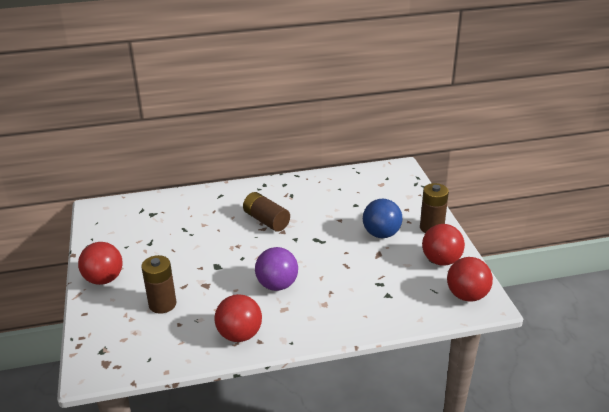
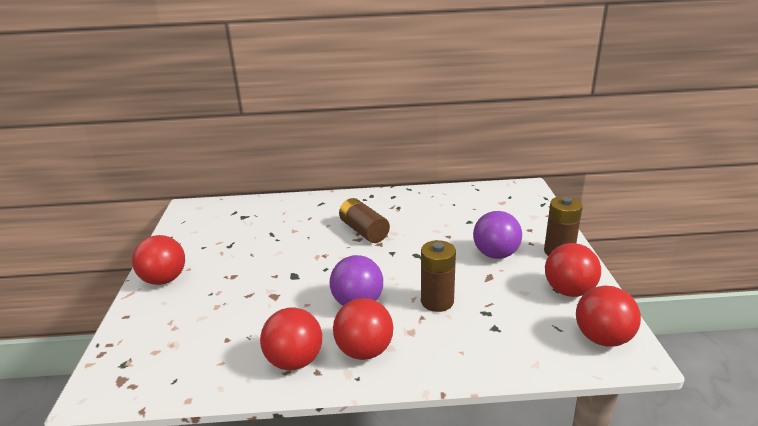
camera: 10 degrees right, 5 degrees down
brown battery [141,255,176,314] -> brown battery moved to [421,240,456,312]
blue ball [363,199,402,238] -> purple ball [473,211,522,259]
none -> red ball [333,298,393,360]

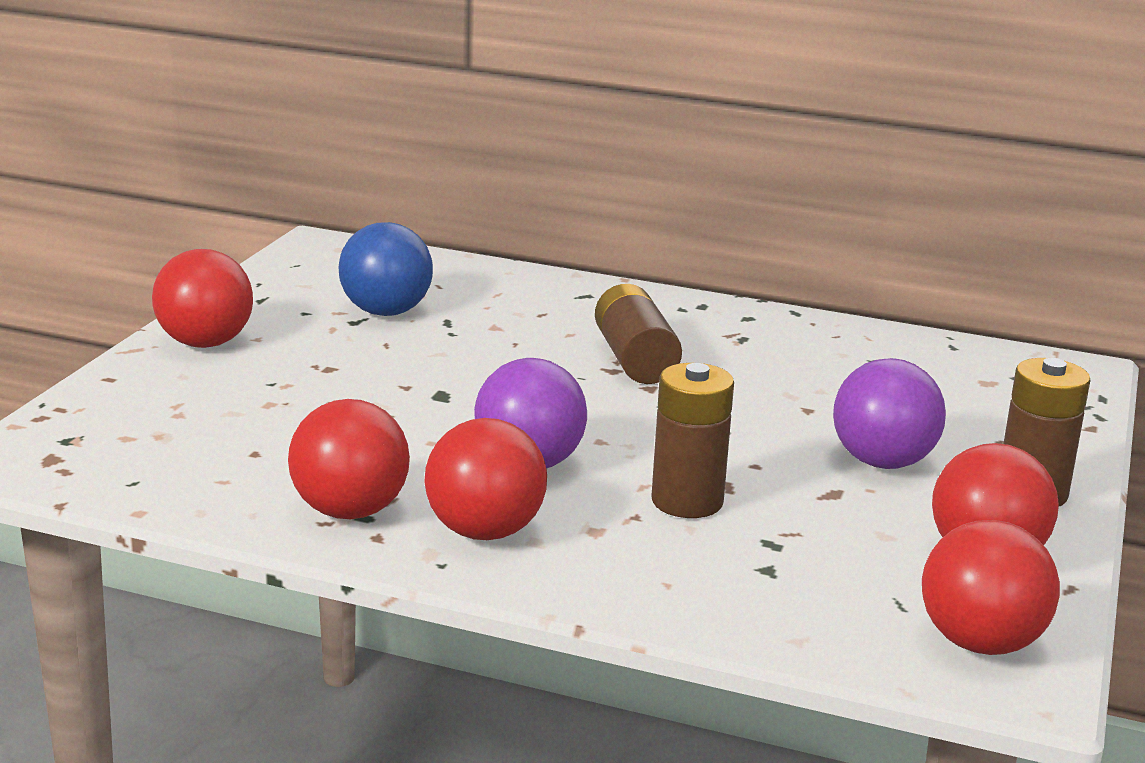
camera: 20 degrees right, 5 degrees down
none -> blue ball [339,222,433,316]

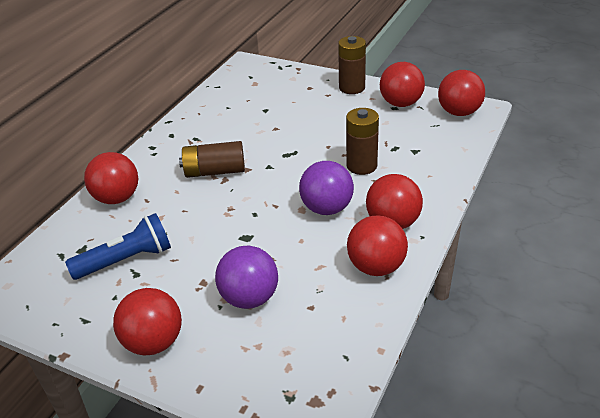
camera: 80 degrees left, 15 degrees up
blue ball [339,222,433,316] -> blue flashlight [65,213,171,280]
purple ball [833,358,946,469] -> purple ball moved to [215,246,278,309]
none -> red ball [84,152,138,204]

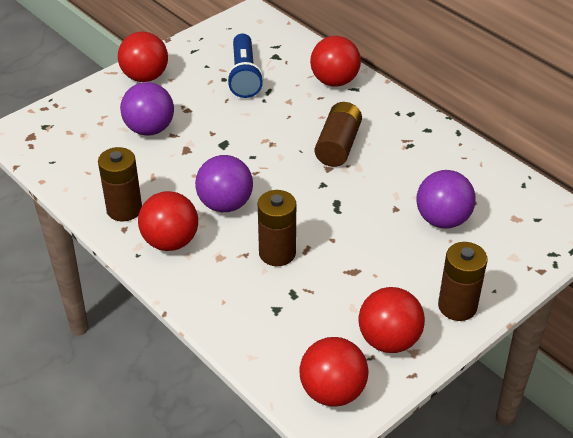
camera: 110 degrees right, 5 degrees up
red ball [347,215,408,276] -> brown battery [98,147,142,221]
none -> purple ball [416,170,476,229]

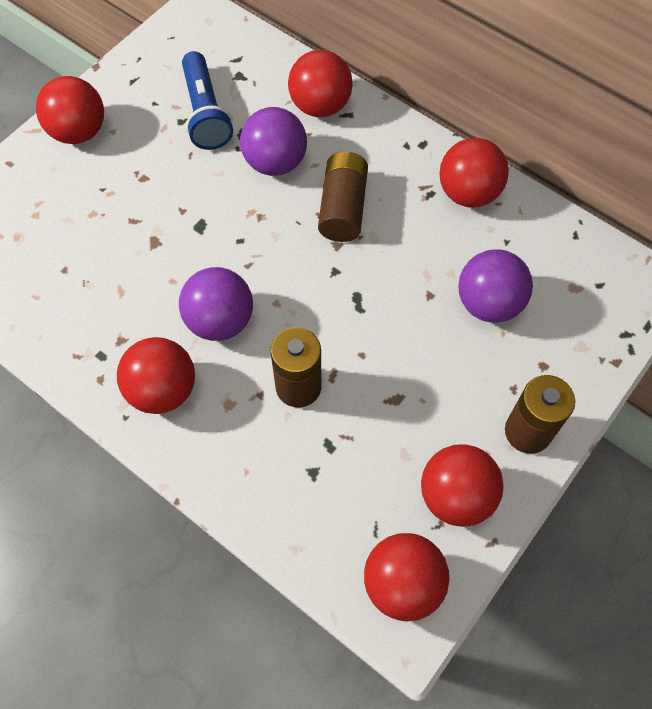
camera: 10 degrees left, 20 degrees up
brown battery [98,147,142,221] -> none
purple ball [120,82,174,136] -> purple ball moved to [240,107,307,176]
none -> red ball [440,138,509,208]

